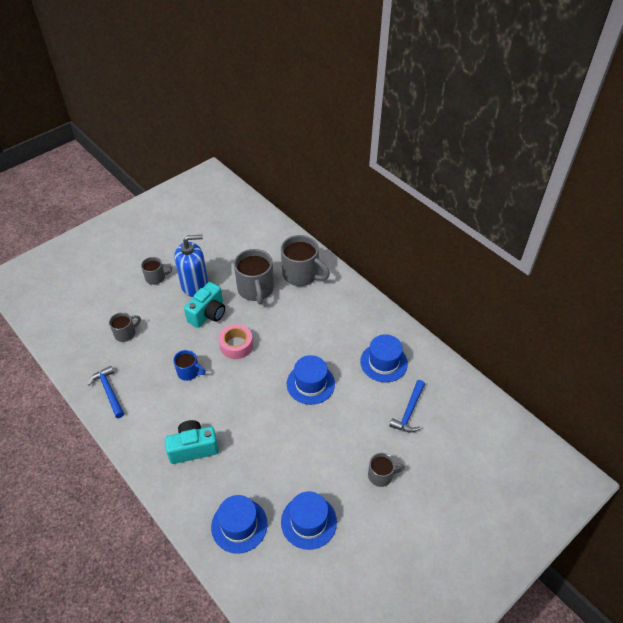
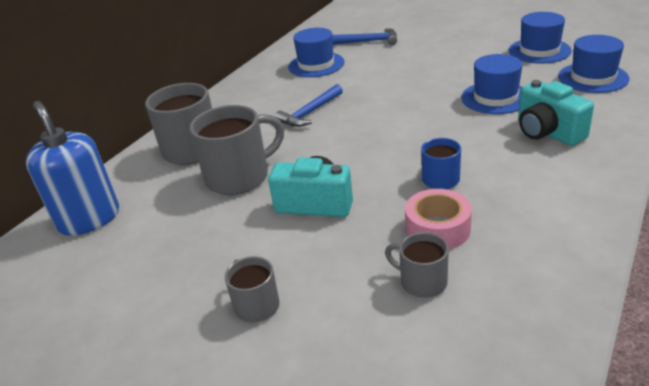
camera: 105 degrees left, 15 degrees down
blue hammer [87,366,124,418] -> blue hammer moved to [275,84,343,127]
blue soap dispenser [174,235,208,297] -> blue soap dispenser moved to [26,101,119,236]
pink tape [219,324,253,359] -> pink tape moved to [405,189,472,249]
blue hat [287,355,335,405] -> blue hat moved to [461,54,522,114]
grey mug [368,453,404,487] -> none

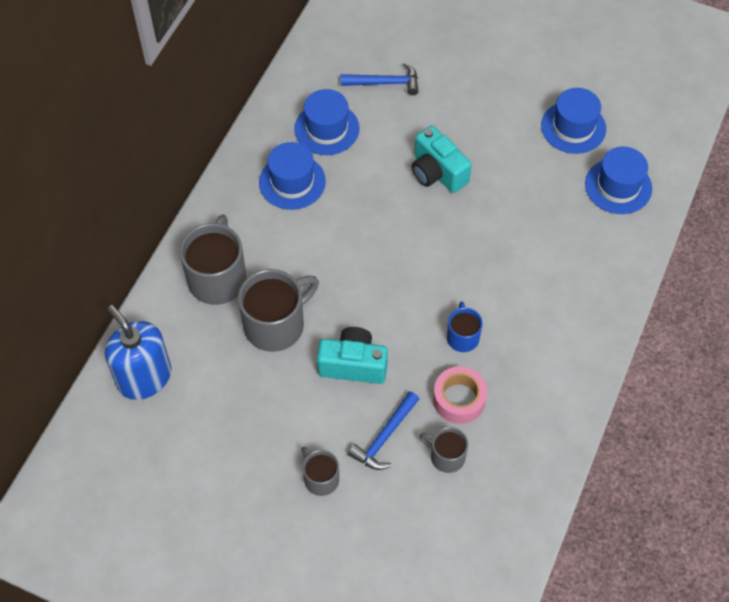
camera: 10 degrees left, 25 degrees up
blue hammer [275,84,343,127] -> blue hammer moved to [348,391,419,470]
blue hat [461,54,522,114] -> blue hat moved to [259,142,326,210]
turquoise camera [518,80,594,146] -> turquoise camera moved to [411,125,472,193]

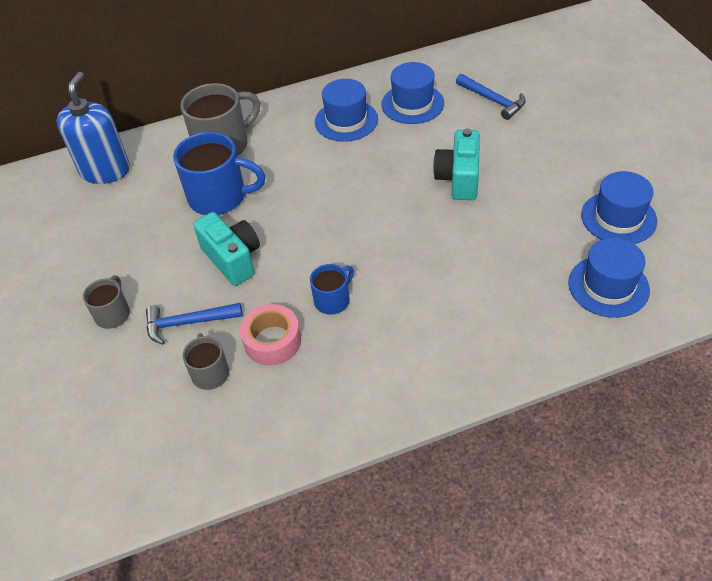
camera: 50 degrees right, 10 degrees down
grey mug [238,269,319,352] -> blue mug [173,132,265,215]

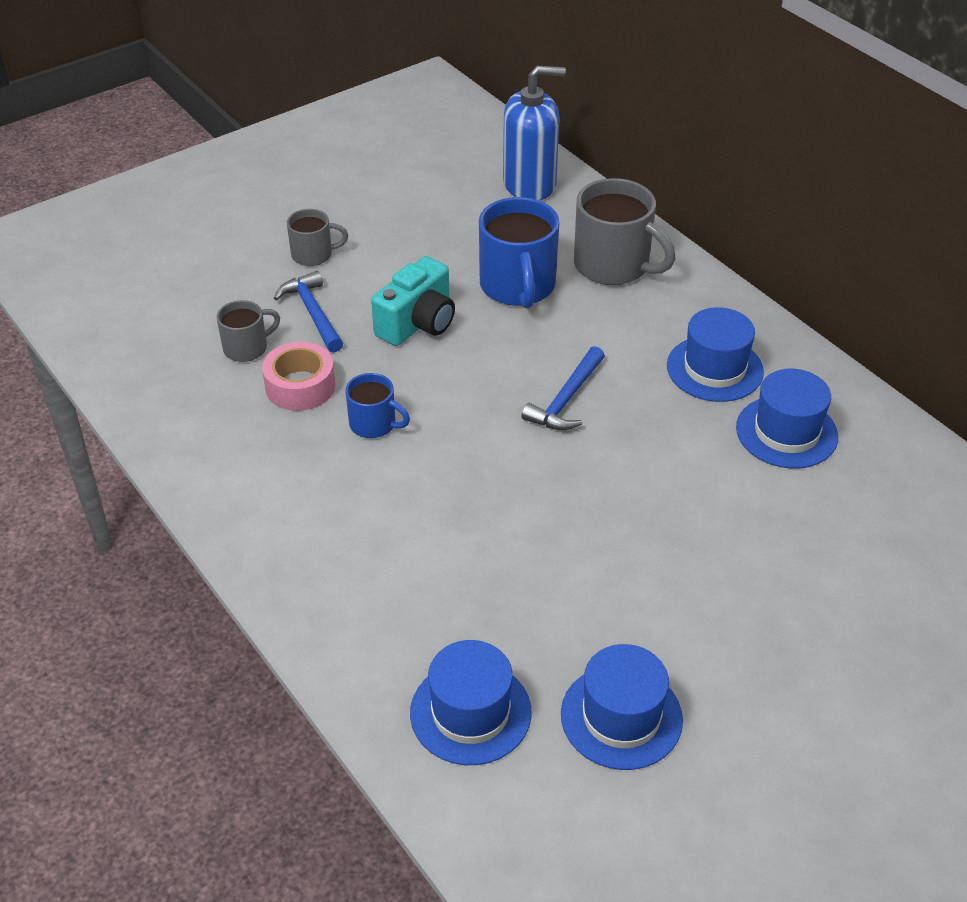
camera: 70 degrees right, 5 degrees down
turquoise camera [433,128,480,200] -> none
blue hammer [456,74,526,120] -> blue hammer moved to [521,346,605,430]

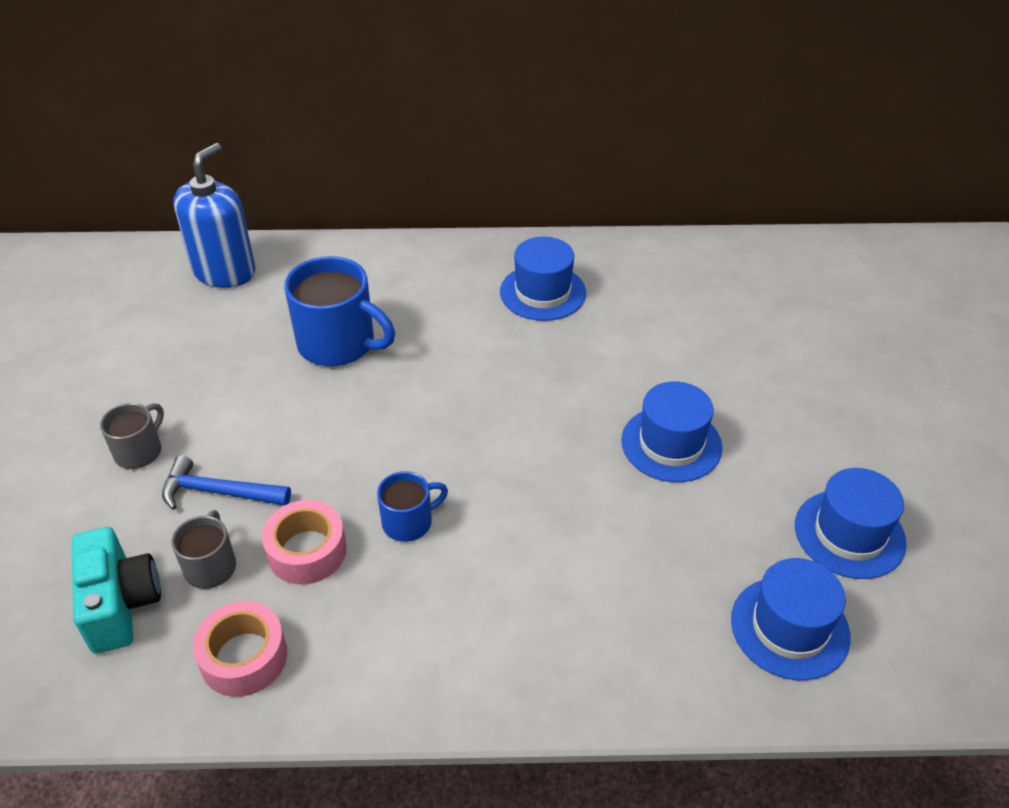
camera: 55 degrees left, 0 degrees up
turquoise camera [371,256,455,346] -> turquoise camera moved to [72,527,161,653]
blue hammer [521,346,605,430] -> none
grey mug [574,178,676,285] -> none
blue hat [736,369,838,468] -> blue hat moved to [621,381,723,482]
none -> pink tape [193,601,287,697]

